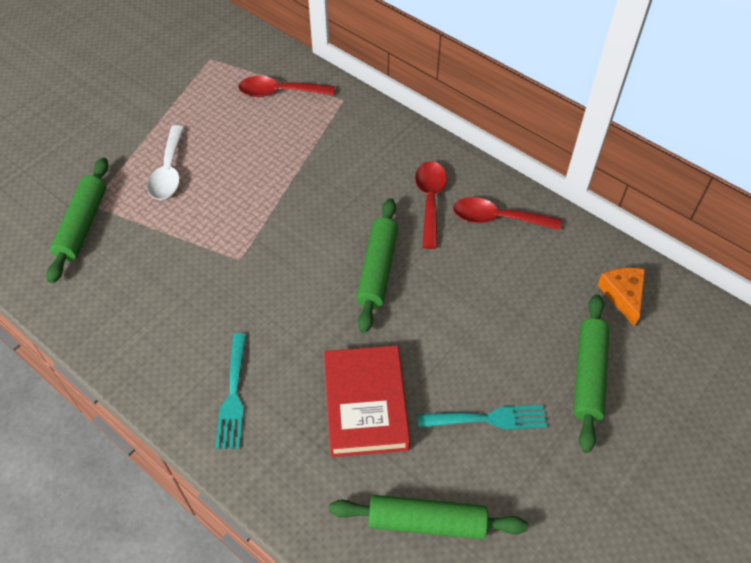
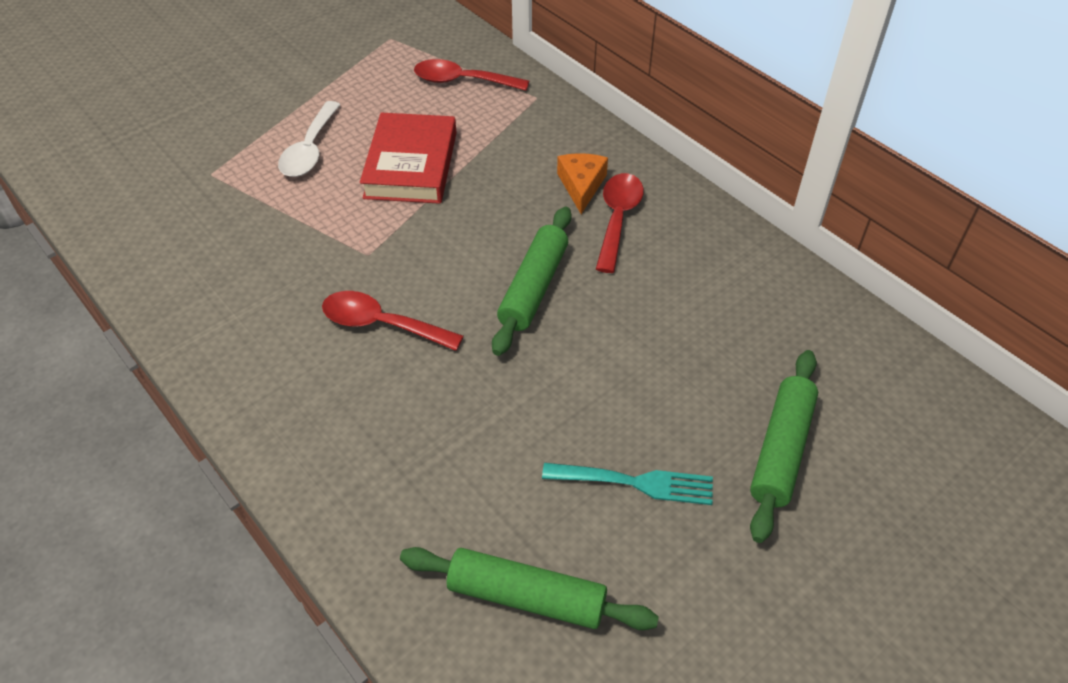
camera: 10 degrees right, 5 degrees down
green rolling pin [46,158,109,283] -> none
turquoise fork [215,333,247,449] -> none
red book [324,345,410,457] -> red book moved to [360,113,456,204]
red spoon [453,197,561,230] -> red spoon moved to [322,291,464,351]
orange cheese [597,268,645,327] -> orange cheese moved to [557,153,608,214]

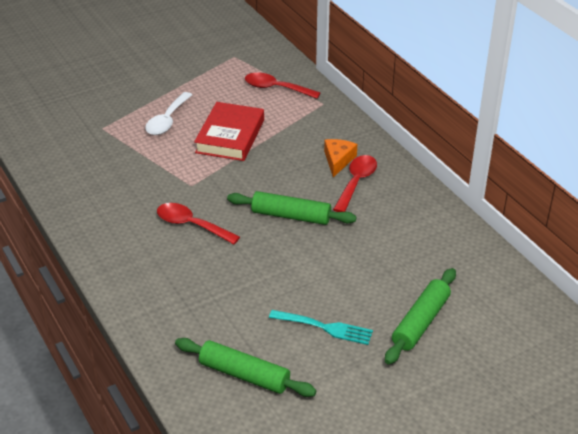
camera: 10 degrees right, 10 degrees down
green rolling pin [492,206,572,356] -> green rolling pin turned 75 degrees clockwise [227,191,357,225]

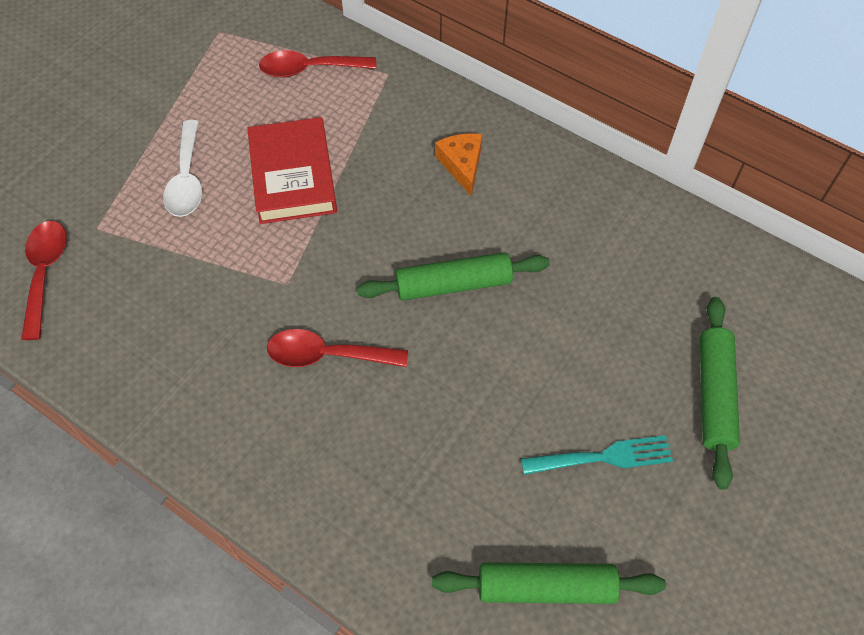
camera: 25 degrees left, 20 degrees up
red spoon [333,155,377,212] -> red spoon moved to [21,221,67,340]

